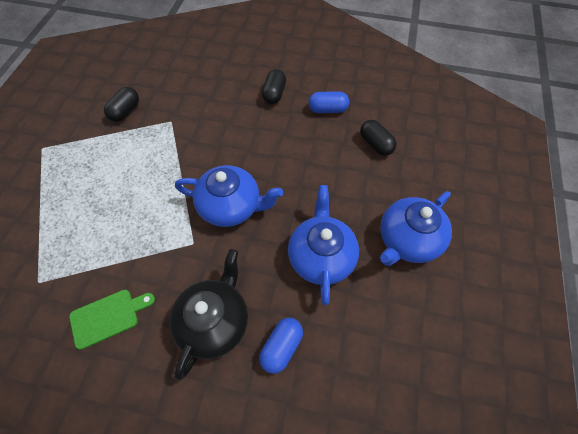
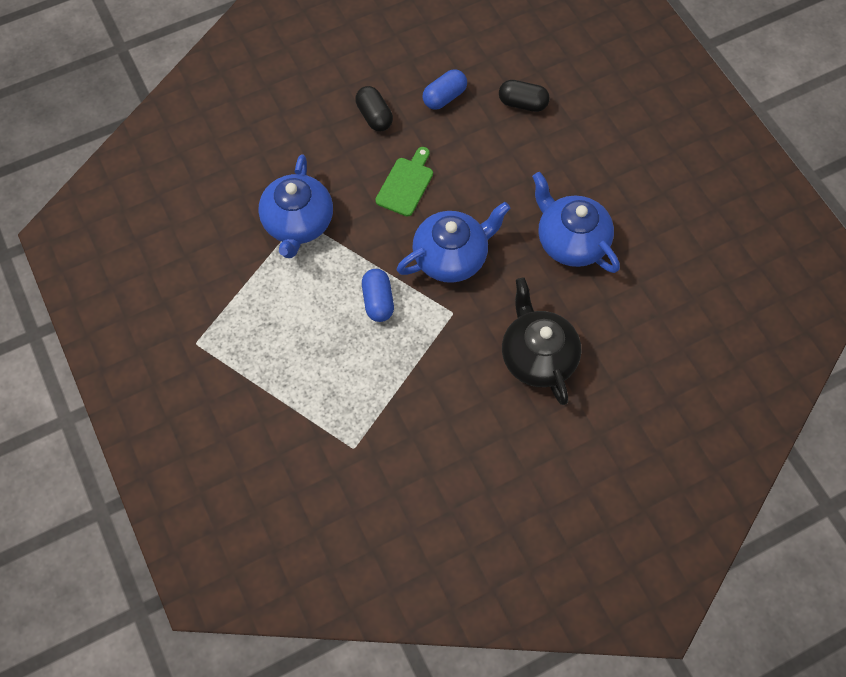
camera: 40 degrees left, 5 degrees up
green cutting board [69,290,155,350] -> green cutting board moved to [375,147,433,217]
black capsule [104,87,139,122] -> none
blue capsule [259,318,303,374] -> blue capsule moved to [362,269,394,322]
blue teapot [380,191,452,266] -> blue teapot moved to [258,155,333,258]

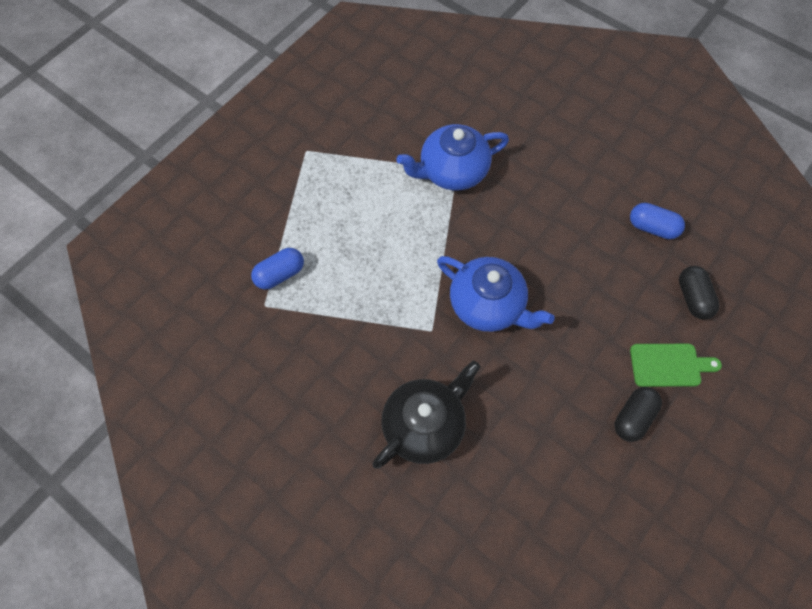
camera: 65 degrees right, 0 degrees up
black capsule [355,86,393,131] -> black capsule moved to [614,387,662,442]
blue capsule [362,269,394,322] -> blue capsule moved to [251,248,304,290]
green cutting board [375,147,433,217] -> green cutting board moved to [630,344,722,387]
blue teapot [532,172,620,273] -> none

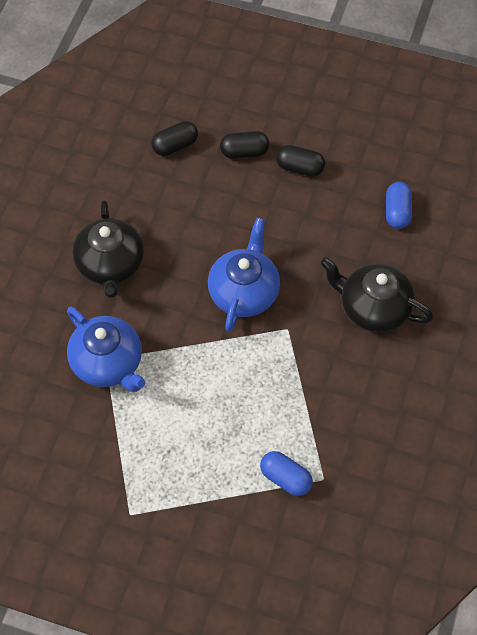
camera: 110 degrees left, 5 degrees down
blue capsule [630,203,685,239] -> blue capsule moved to [386,182,412,229]
green cutting board [630,344,722,387] -> black capsule [220,131,269,159]
none -> black teapot [72,200,144,298]

